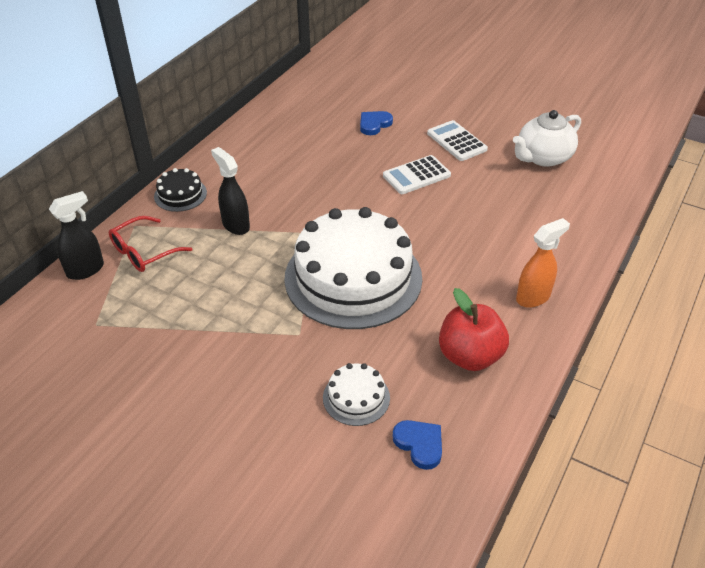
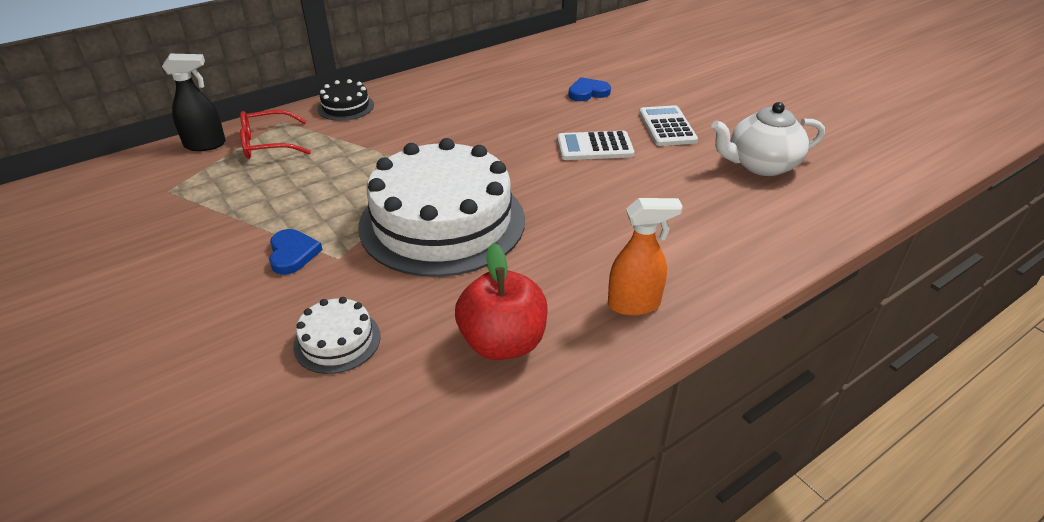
camera: 25 degrees right, 5 degrees down
black spray bottle [211,147,250,235] -> none
blue heart [393,420,442,470] -> blue heart moved to [269,229,323,275]

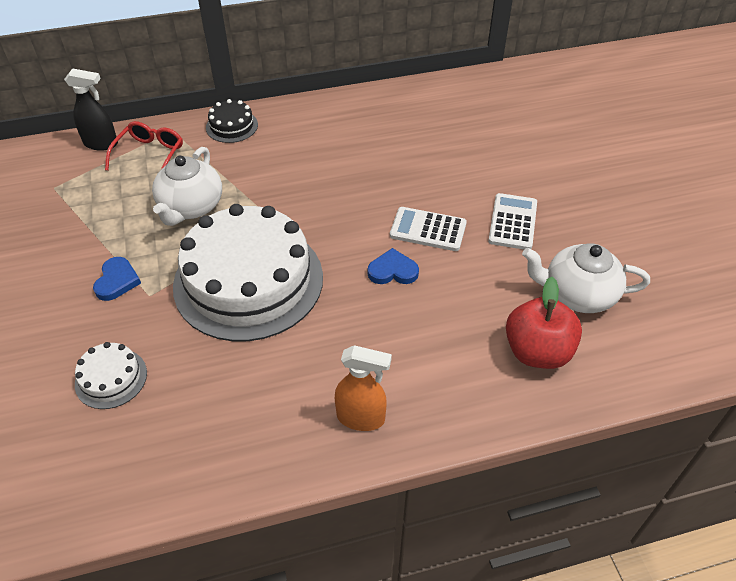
camera: 20 degrees right, 10 degrees up
red glasses [240,110,311,159] -> red glasses turned 105 degrees clockwise [105,121,183,171]
red apple [455,243,548,360] -> red apple moved to [506,277,582,369]
blue heart [568,77,611,101] -> blue heart moved to [368,248,419,284]
none -> white teapot [152,147,222,226]

